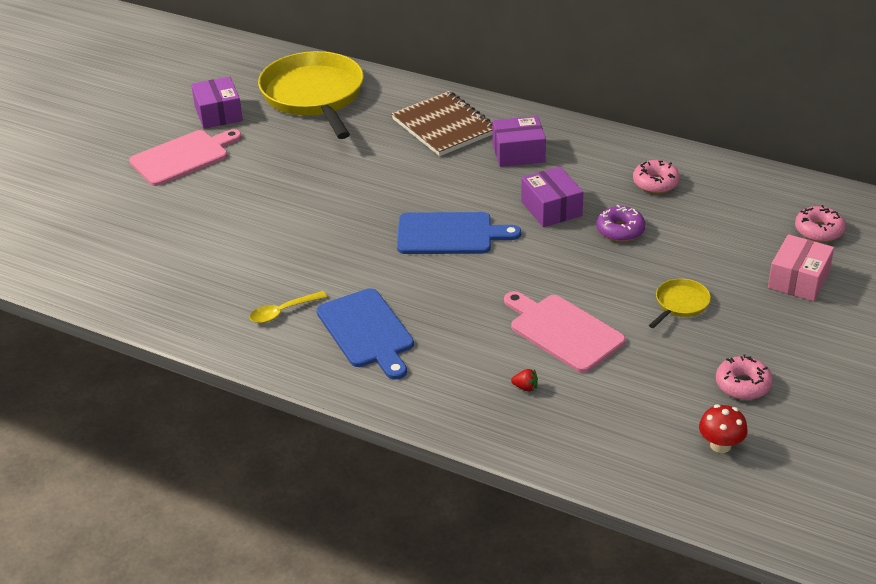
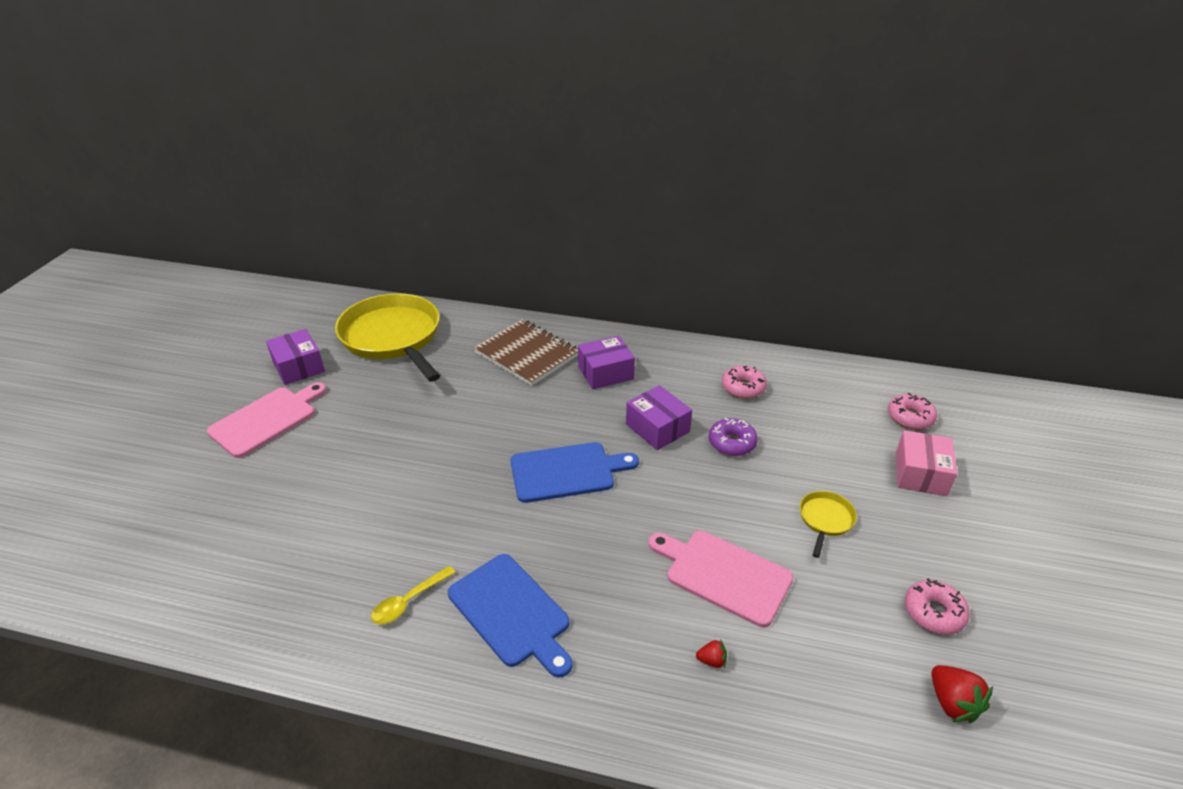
camera: 15 degrees left, 0 degrees up
red mushroom [699,404,748,453] -> red strawberry [932,665,993,723]

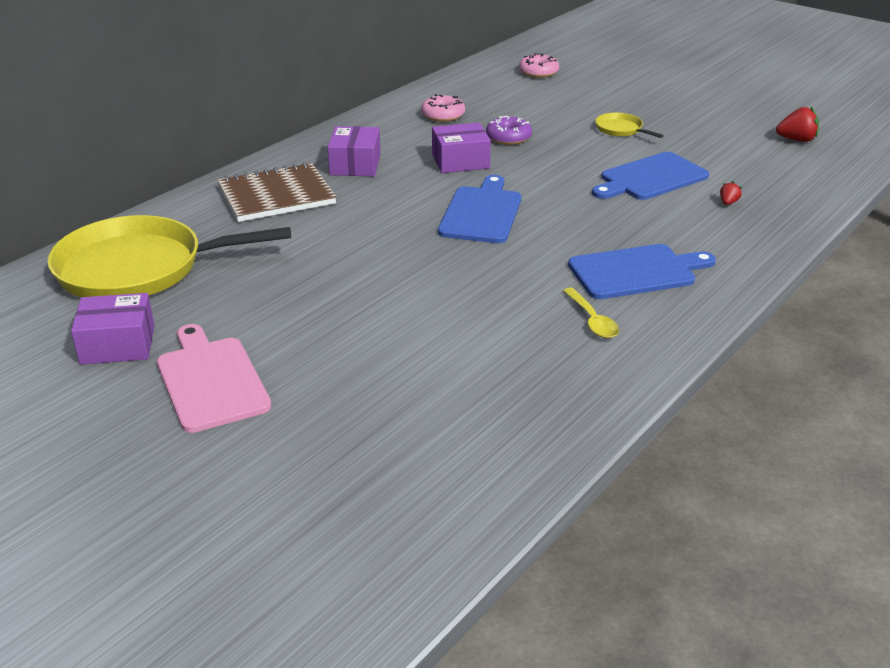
camera: 65 degrees left, 5 degrees down
pink cutting board [648,531,794,627] -> blue cutting board [592,152,709,200]
pink box [896,430,957,496] -> none
pink donut [905,578,970,635] -> none

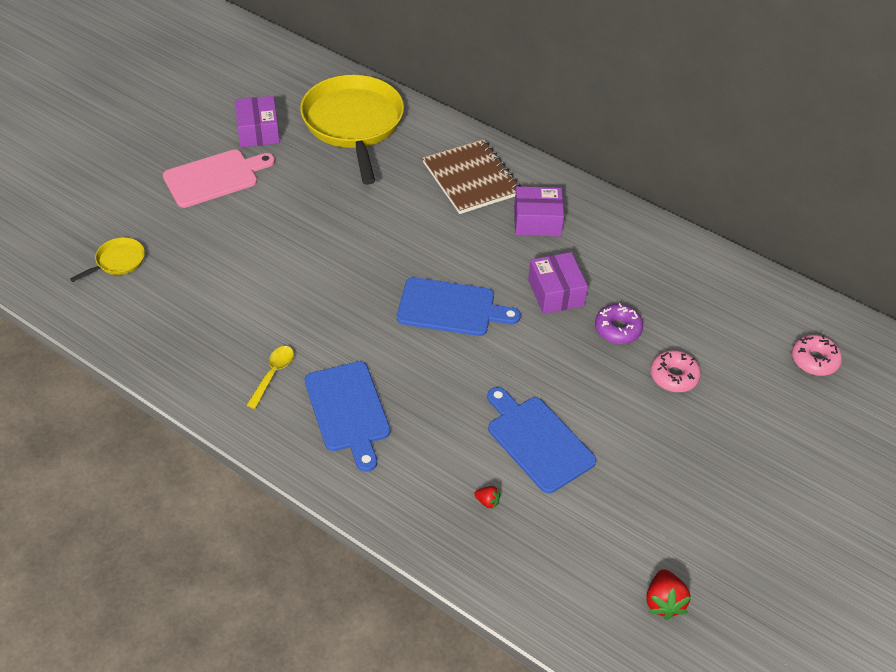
camera: 85 degrees right, 15 degrees up
pink donut [421,94,465,122] -> pink donut moved to [650,350,701,392]
yellow spoon [563,288,619,338] -> yellow spoon turned 135 degrees clockwise [247,346,294,409]
yellow pan [595,113,664,138] -> yellow pan moved to [70,237,145,282]

